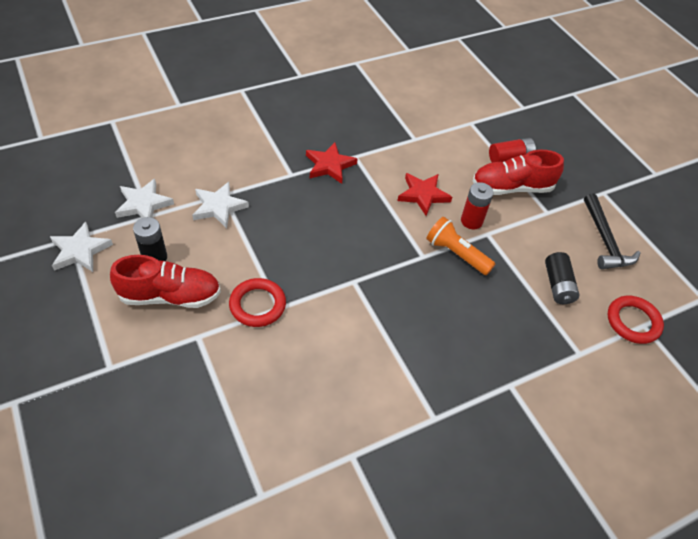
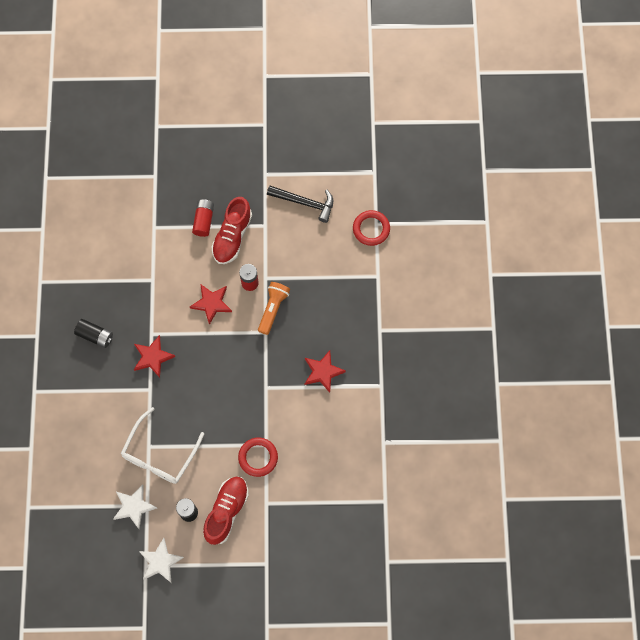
camera: 60 degrees left, 20 degrees up
white star [192,182,249,228] -> white glasses [121,407,204,484]
orange flashlight [426,217,495,275] -> orange flashlight turned 135 degrees clockwise [258,282,290,335]
black battery [545,252,580,304] -> black battery moved to [74,319,113,348]
none -> red star [305,350,346,393]

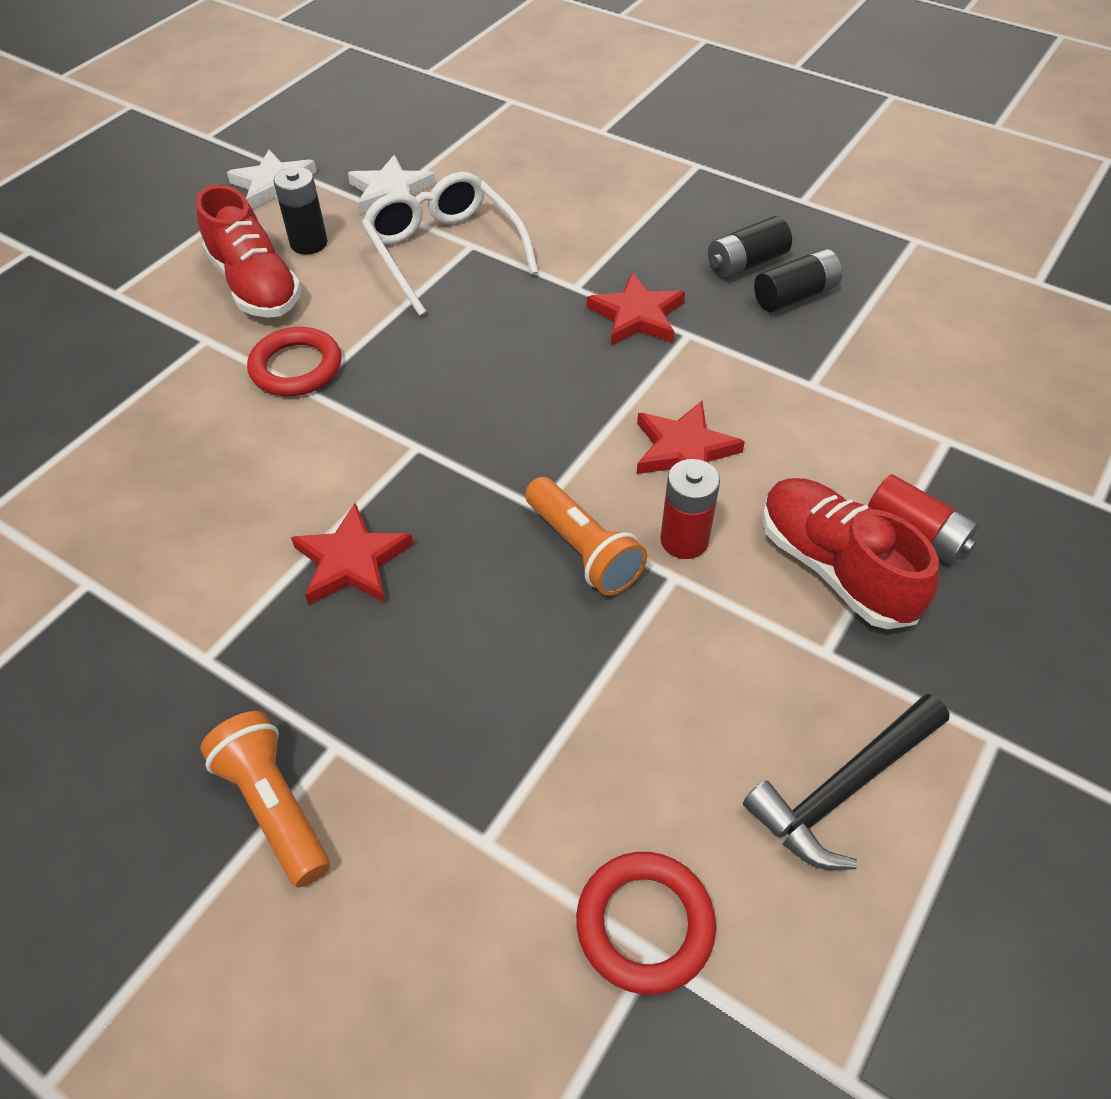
camera: 125 degrees right, 20 degrees down
none -> orange flashlight [200,711,330,887]
none -> black battery [754,249,842,312]

